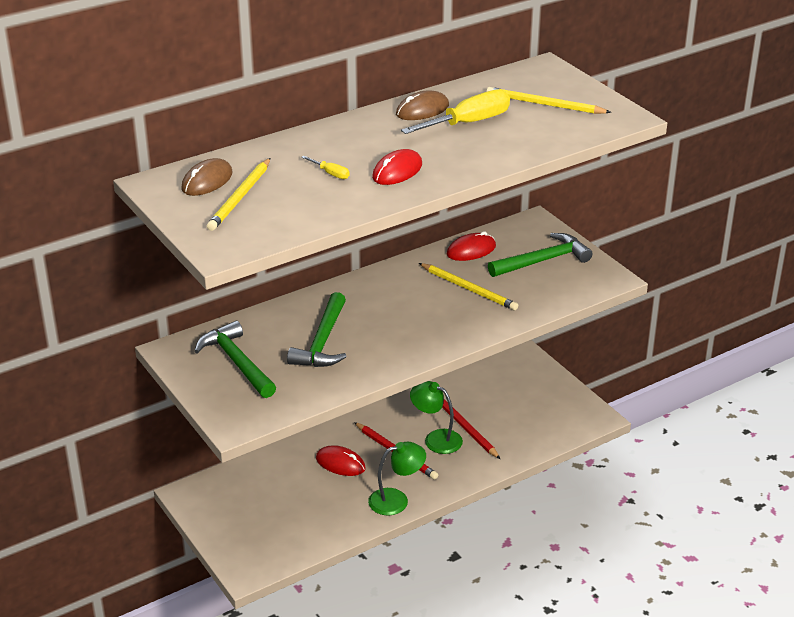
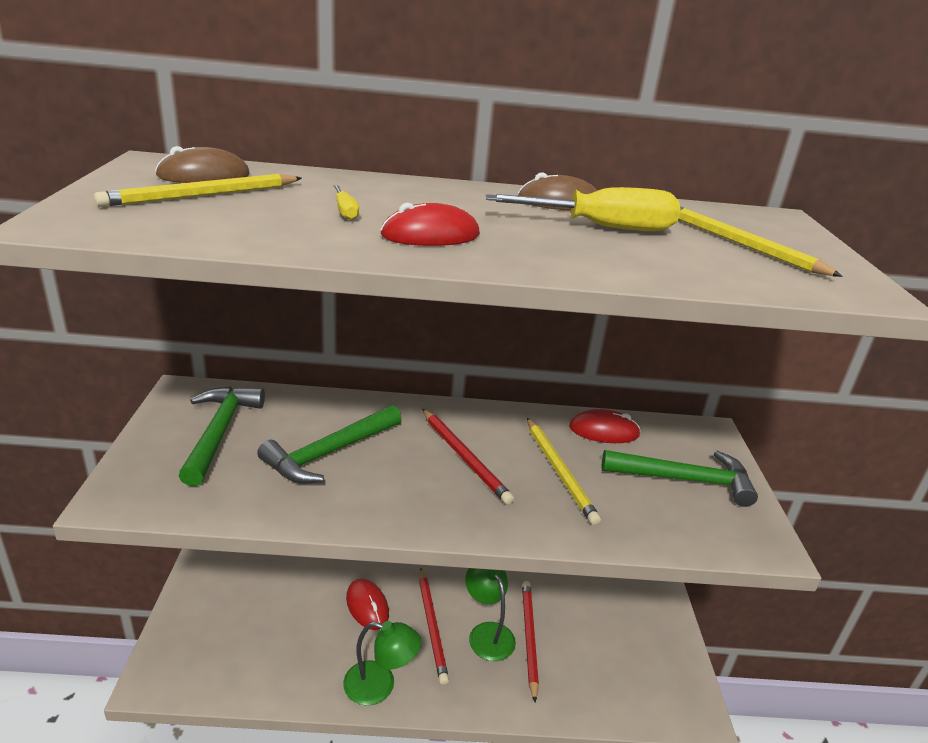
camera: 30 degrees right, 5 degrees down
none -> red pencil [422,409,514,505]

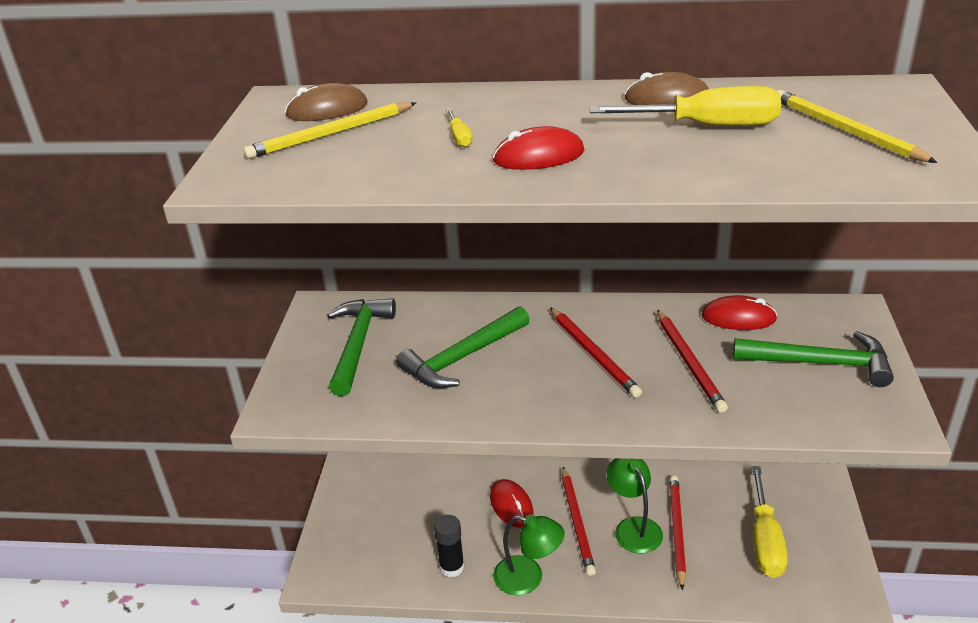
camera: 10 degrees right, 5 degrees up
yellow pencil [527,418,601,525] -> red pencil [657,309,728,413]
none -> black glue stick [434,515,464,577]
none -> yellow screwdriver [752,466,788,578]

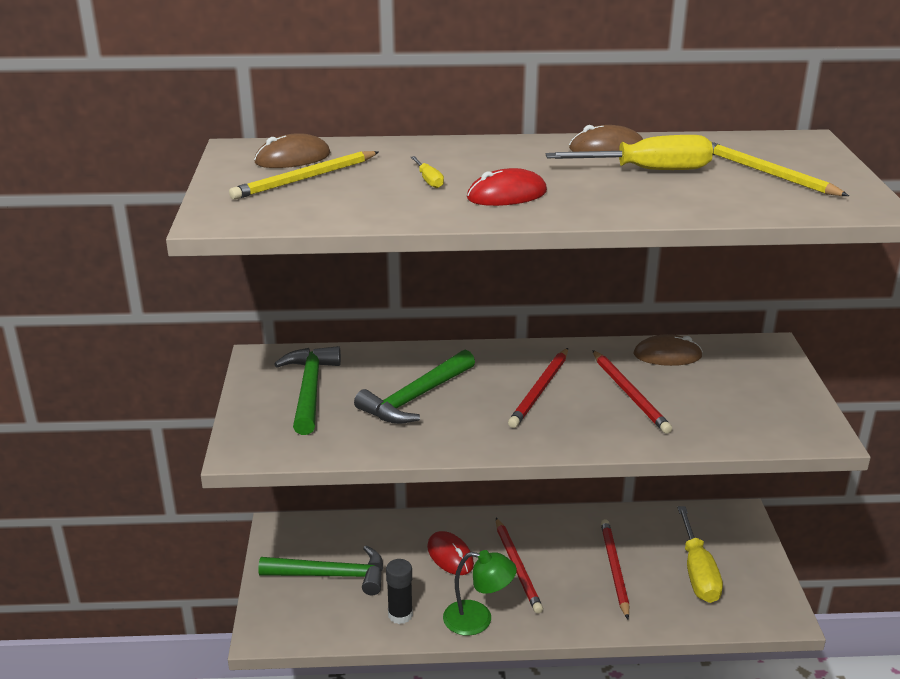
camera: 10 degrees left, 5 degrees down
red pencil [550,307,642,398] -> red pencil turned 60 degrees clockwise [508,348,568,428]
green lamp [607,458,663,553] -> none
red mouse [702,295,778,330] -> brown mouse [633,334,703,366]
green hammer [733,331,894,387] -> green hammer moved to [258,546,383,595]

